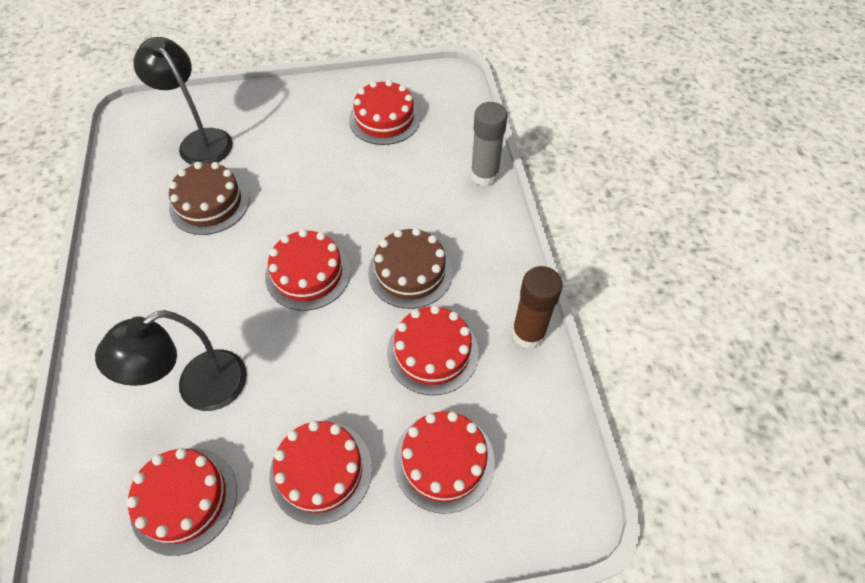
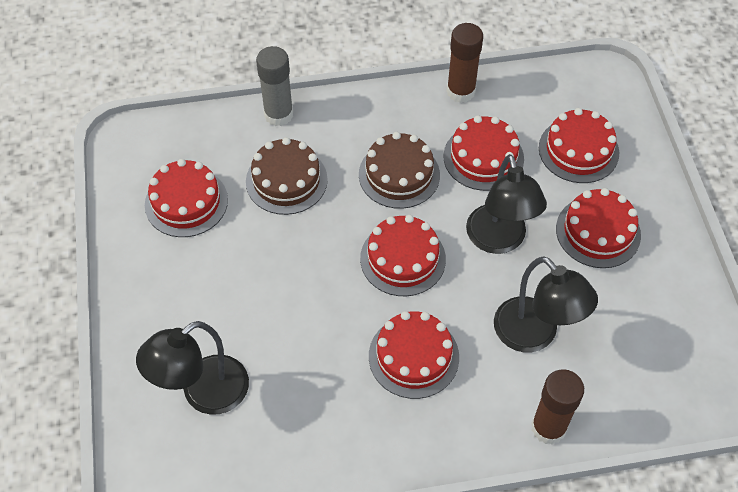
camera: 90 degrees left, 0 degrees up
red cake [127,448,237,556] -> red cake moved to [369,311,459,399]
brown cake [169,162,250,235] -> brown cake moved to [246,137,328,215]
none -> black lamp [466,154,547,254]
none -> brown glue stick [531,369,584,445]

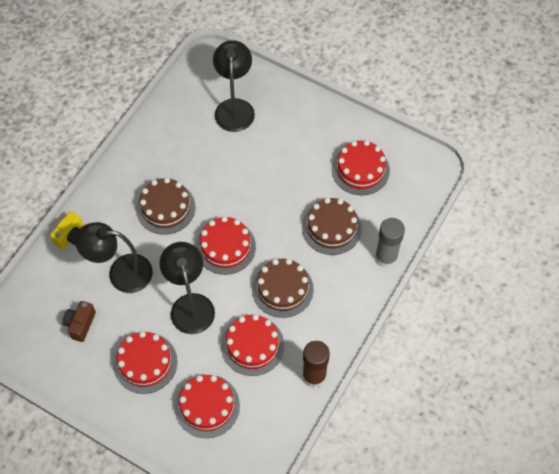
camera: 130 degrees right, 5 degrees up
red cake [369,311,459,399] -> brown cake [136,178,195,235]
black lamp [466,154,547,254] -> black lamp turned 45 degrees clockwise [159,242,215,334]
brown glue stick [531,369,584,445] -> yellow camera [50,211,83,250]
none -> brown camera [62,301,96,342]

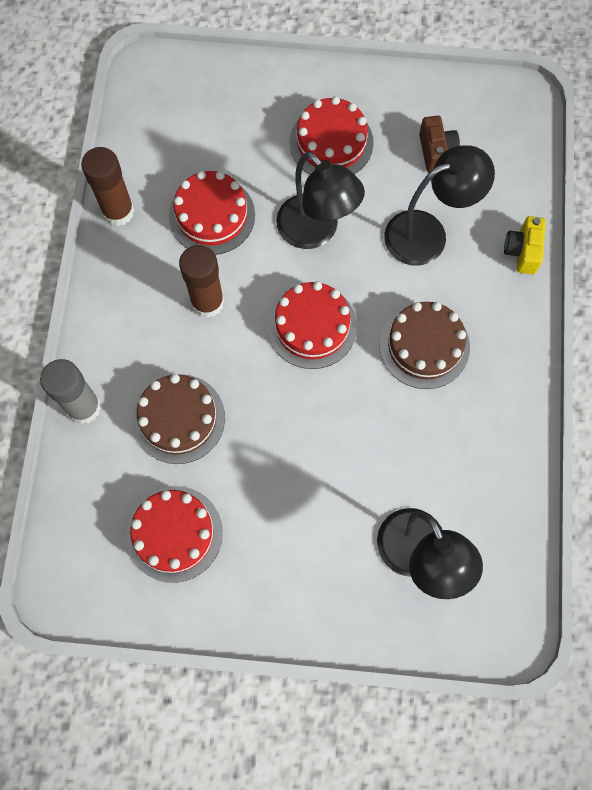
camera: 155 degrees right, 10 degrees up
red cake [175,375,240,438] -> none
brown cake [252,259,314,318] -> brown glue stick [179,245,224,318]

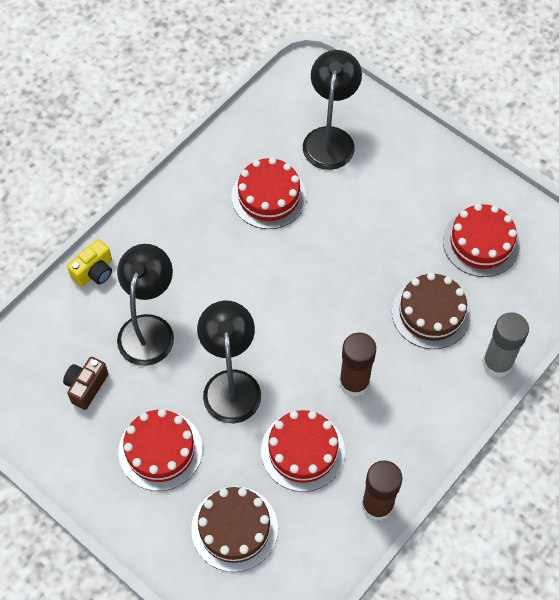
camera: 145 degrees left, 10 degrees down
red cake [267,281,357,369] -> red cake moved to [231,157,307,229]
brown cake [379,302,470,389] -> brown cake moved to [191,487,278,572]
black lamp [384,145,495,266] -> black lamp turned 90 degrees clockwise [117,244,174,366]

